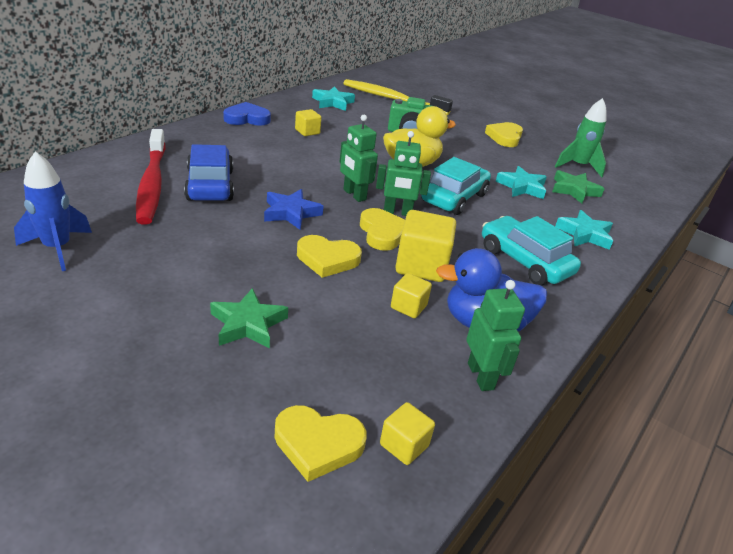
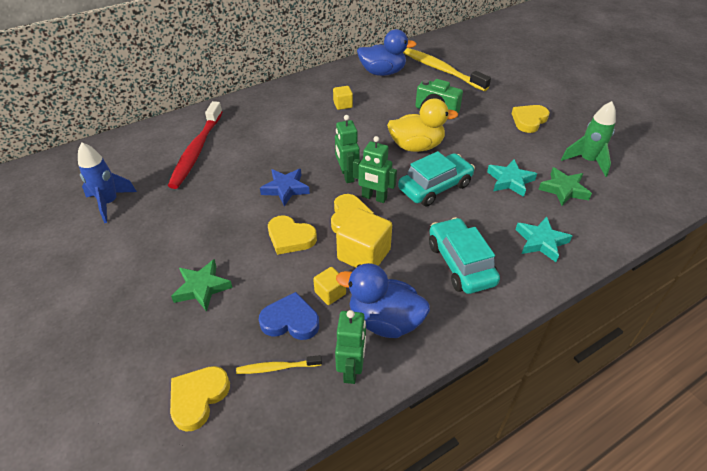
camera: 25 degrees right, 10 degrees up
blue car [184,144,234,201] -> none
blue heart [223,102,271,126] -> blue heart moved to [259,292,319,340]
yellow heart [275,405,367,482] -> yellow heart turned 90 degrees clockwise [170,366,230,431]
turquoise star [312,86,355,111] -> blue duck [357,29,416,76]
yellow cube [380,402,435,465] -> none
none -> yellow toothbrush [236,355,322,374]

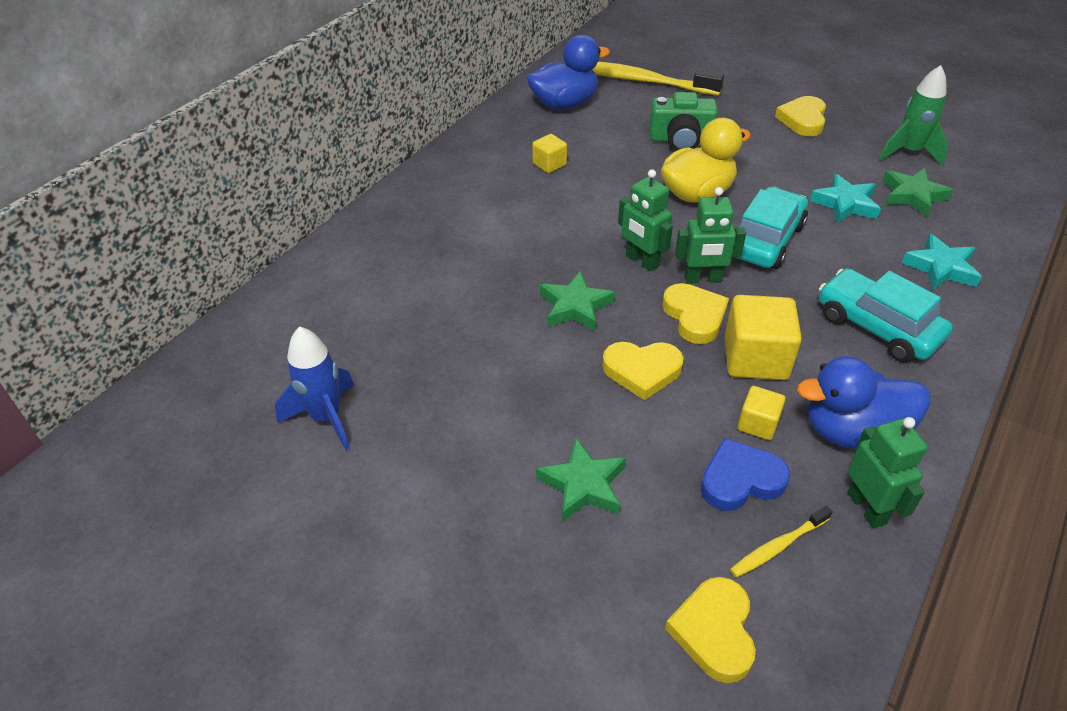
camera: 25 degrees left, 0 degrees up
red toothbrush [168,101,223,189] -> none
blue star [260,169,310,206] -> green star [540,270,615,331]

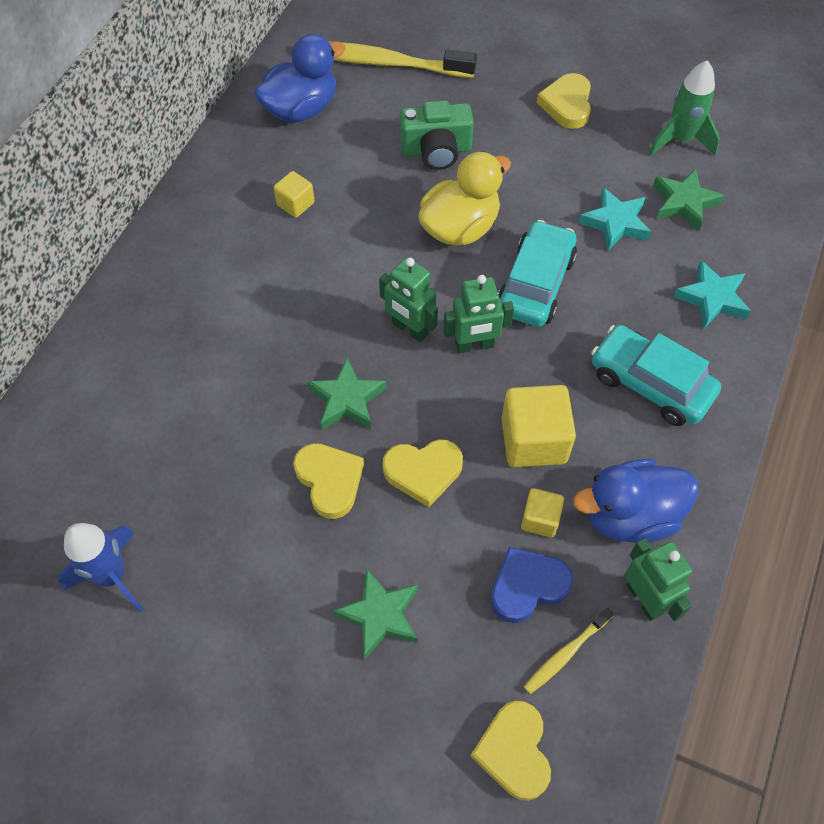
camera: 10 degrees left, 15 degrees up
yellow heart [662,283,729,344] -> yellow heart moved to [293,443,364,519]

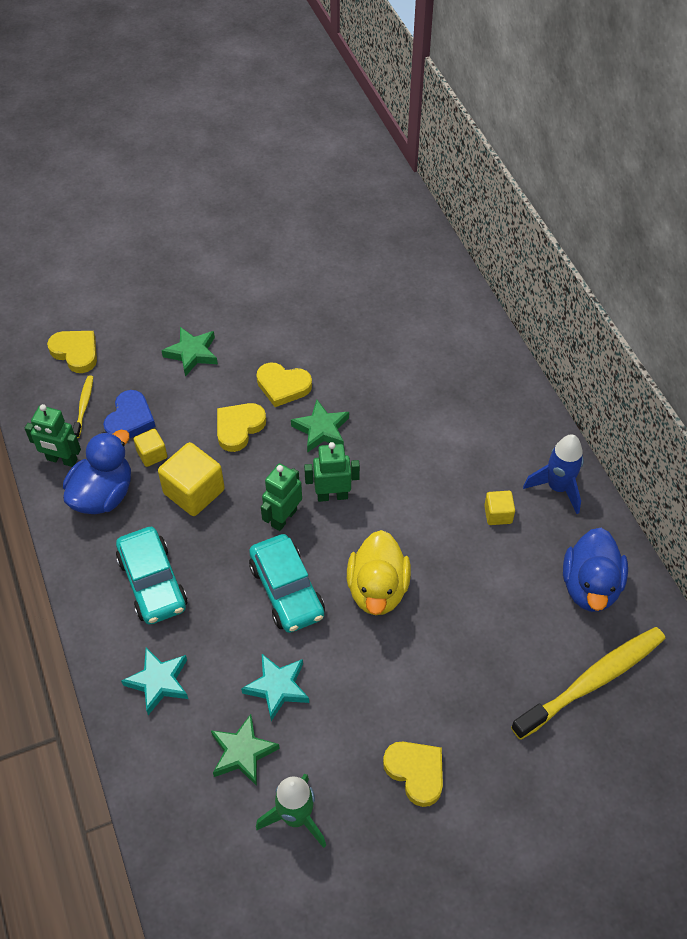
camera: 135 degrees right, 5 degrees down
blue rocket [58,523,144,612] -> blue rocket moved to [523,434,584,514]
green camera [400,100,474,170] -> none
turquoise car [591,325,721,426] -> turquoise car turned 75 degrees clockwise [116,527,188,625]

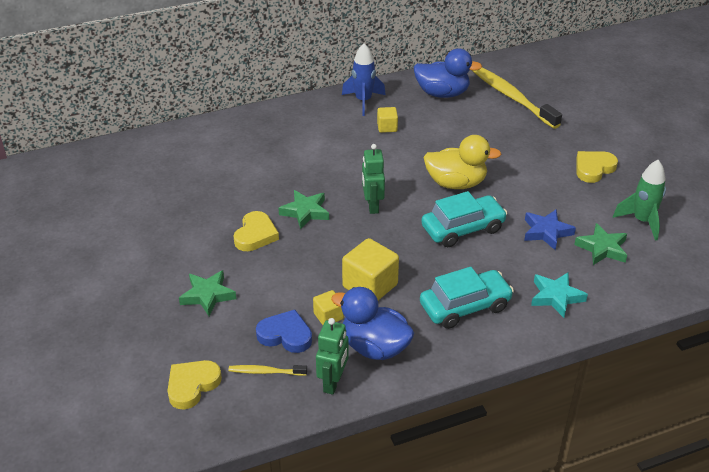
camera: 90 degrees left, 15 degrees down
yellow heart [217,403,266,452] -> none
turquoise star [241,654,309,721] -> blue star [524,209,576,251]
green robot [261,463,302,531] -> none

